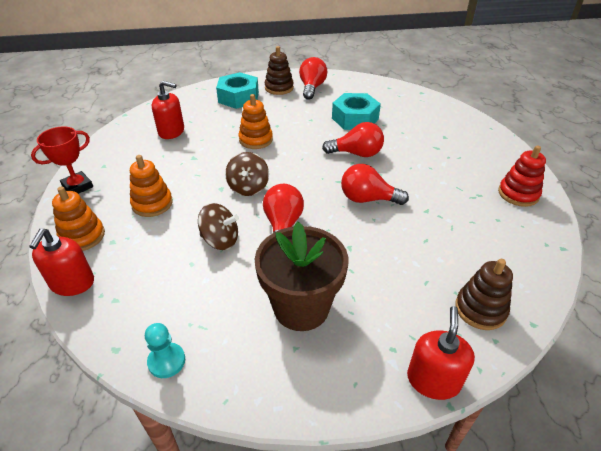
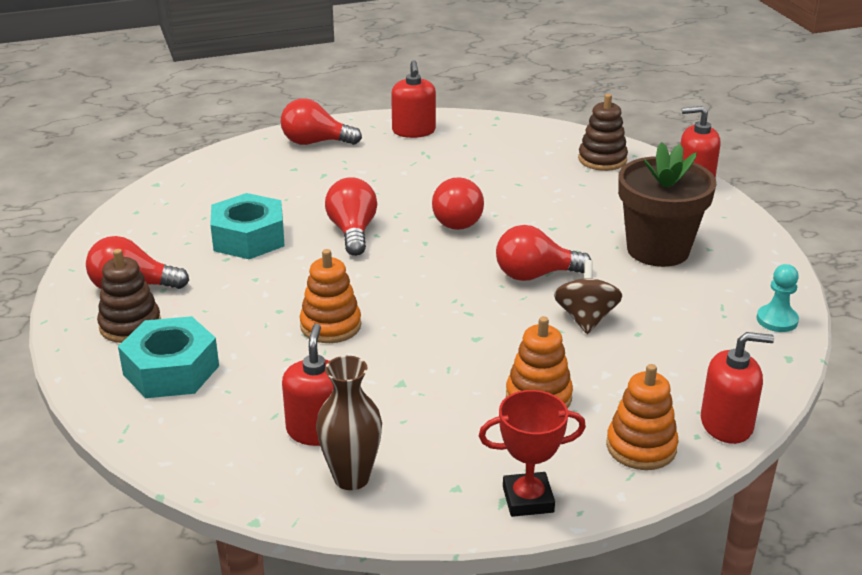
camera: 100 degrees left, 10 degrees down
red trophy [31,127,93,194] -> red trophy turned 45 degrees counterclockwise [479,390,586,517]
brown spinning top [225,152,269,196] -> none
red stacking toy [498,145,546,207] -> red soap dispenser [391,60,436,138]
none -> red light bulb [280,98,362,145]
none -> brown vase [316,356,382,490]

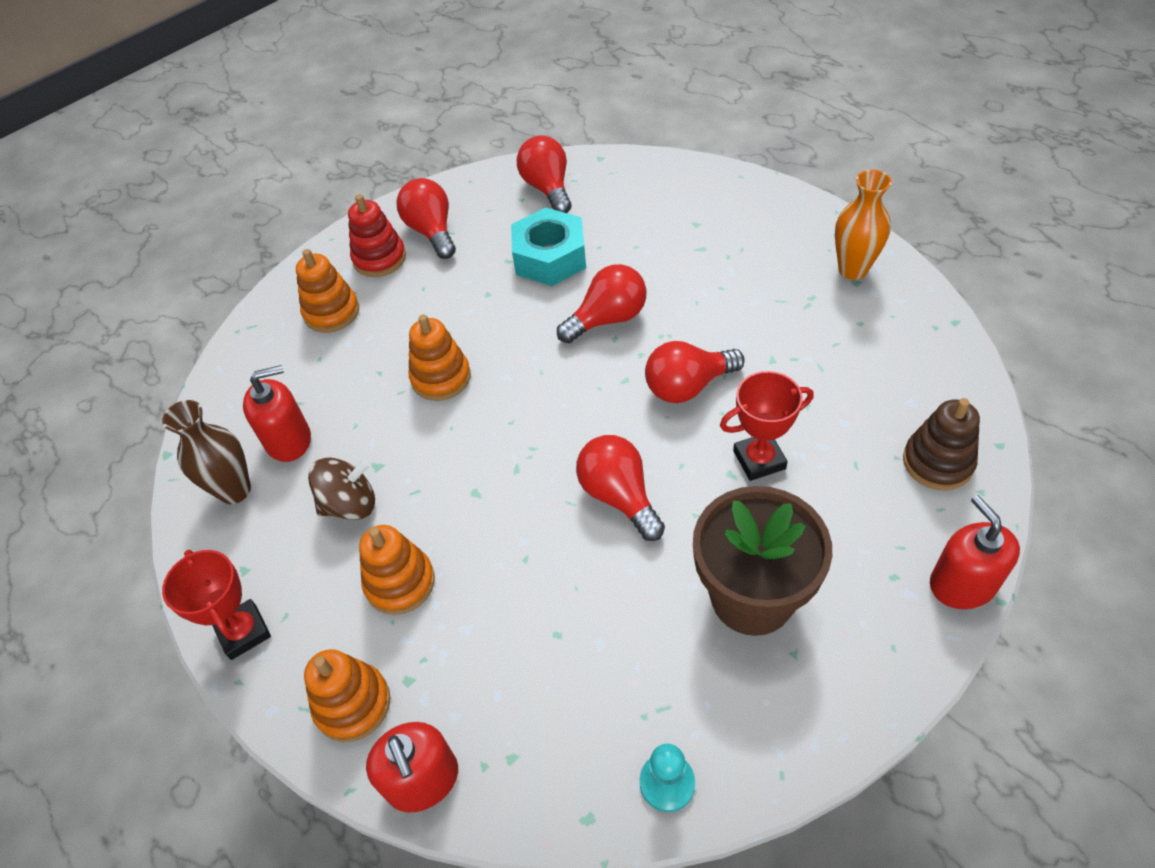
camera: 70 degrees right, 20 degrees up
brown stacking toy [97,249,161,343] -> red stacking toy [348,194,406,277]
turquoise nut [118,316,219,398] -> orange stacking toy [296,249,359,333]
red light bulb [280,98,362,145] -> red light bulb moved to [517,135,572,213]
red soap dispenser [391,60,436,138] -> orange vase [835,169,892,280]
brown spinning top [554,260,622,334] -> brown spinning top moved to [308,458,375,520]
none -> red trophy [720,371,814,481]

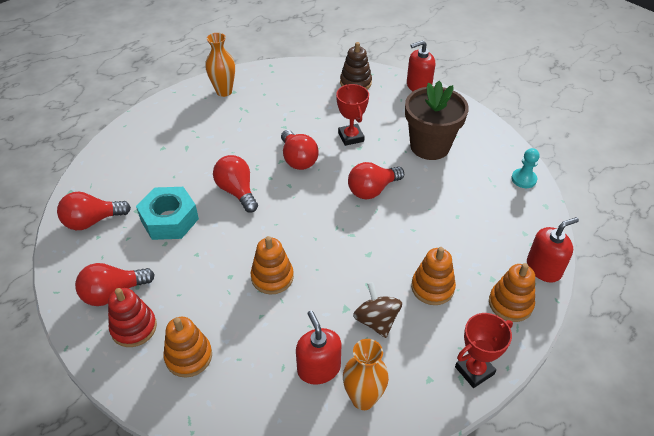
camera: 95 degrees left, 5 degrees down
brown vase [162,400,251,504] -> orange vase [343,339,389,410]

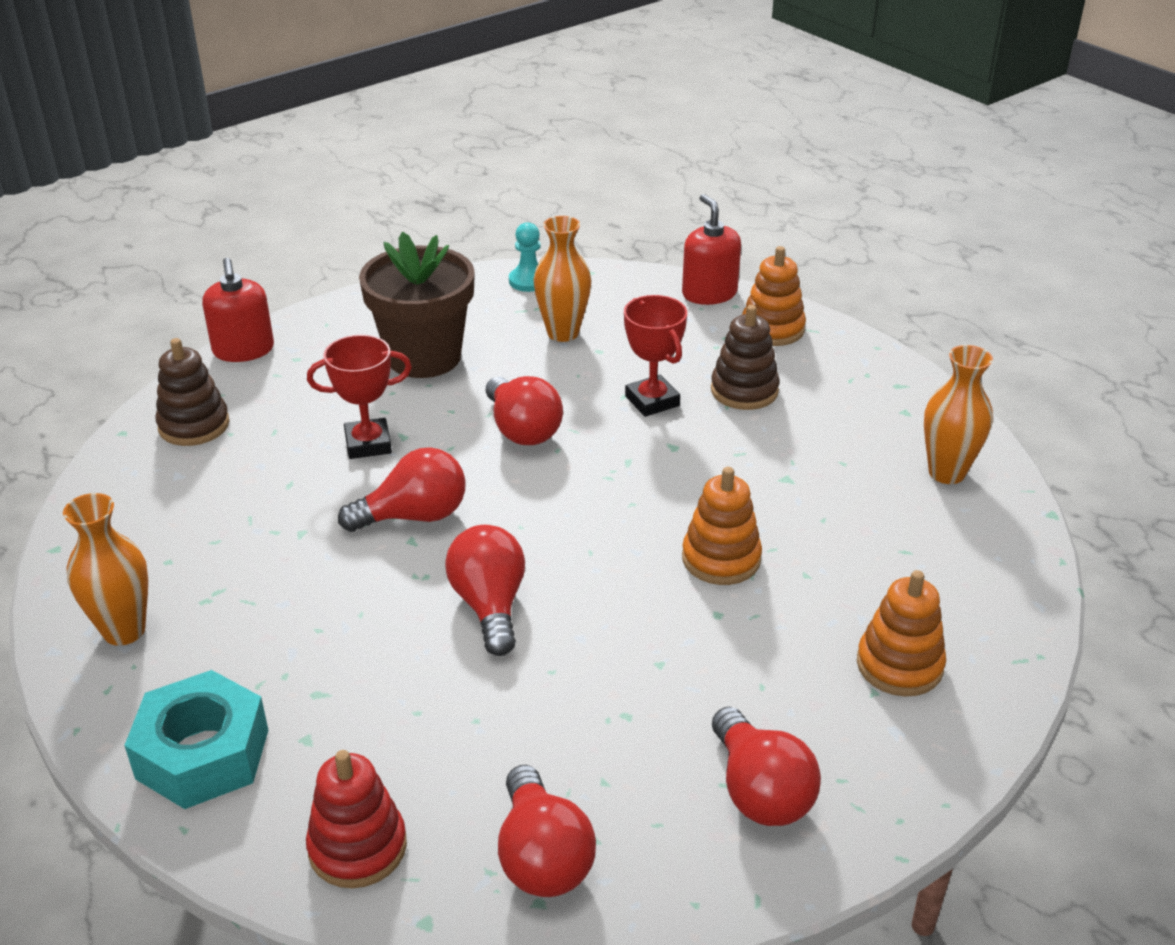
camera: 85 degrees left, 10 degrees down
red stacking toy [108,288,157,347] -> red stacking toy moved to [306,750,407,888]
turquoise nut [136,187,199,240] -> turquoise nut moved to [124,670,268,809]
red light bulb [213,155,258,213] -> red light bulb turned 105 degrees clockwise [445,525,525,656]
red soap dispenser [296,311,341,385] -> none
brown spinning top [353,282,402,338] -> none
orange stacking toy [411,247,456,305] -> brown stacking toy [711,305,780,410]
red trophy [455,313,513,388] -> red trophy moved to [624,295,687,417]
none -> orange vase [534,216,591,342]

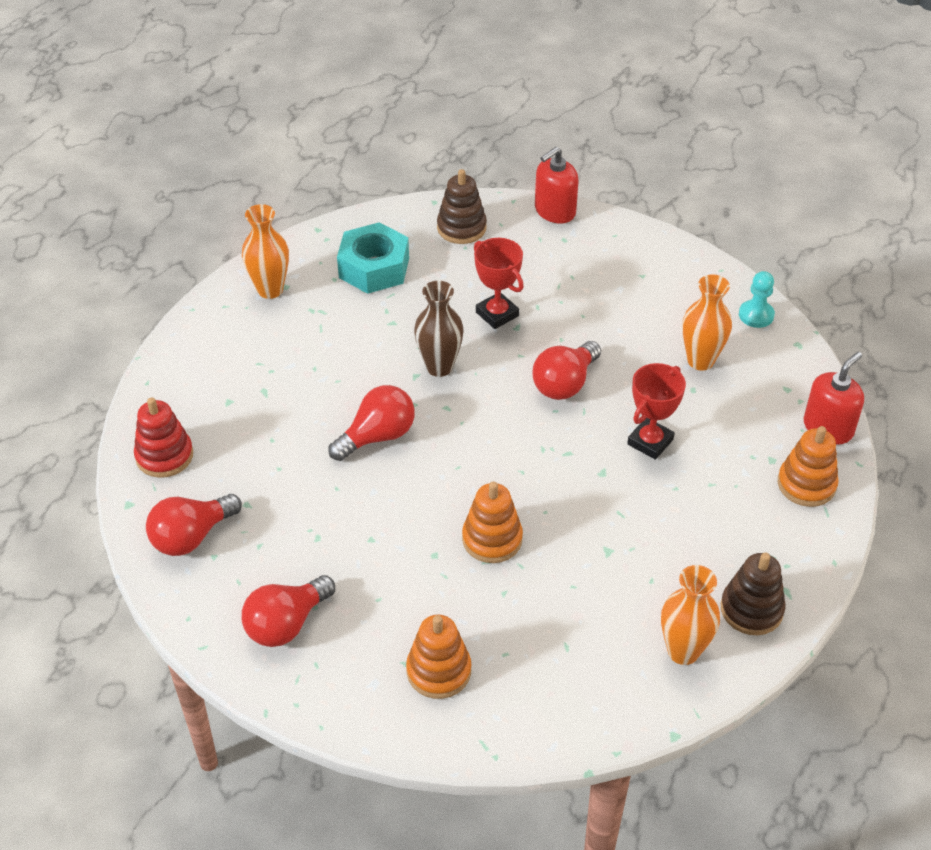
camera: 65 degrees right, 10 degrees up
turquoise nut [124,670,268,809] -> turquoise nut moved to [337,222,409,294]
red light bulb [338,447,465,532] -> brown vase [414,281,464,377]
brown flower pot [359,232,475,378] -> none
brown stacking toy [711,305,780,410] -> brown stacking toy moved to [721,553,785,635]

